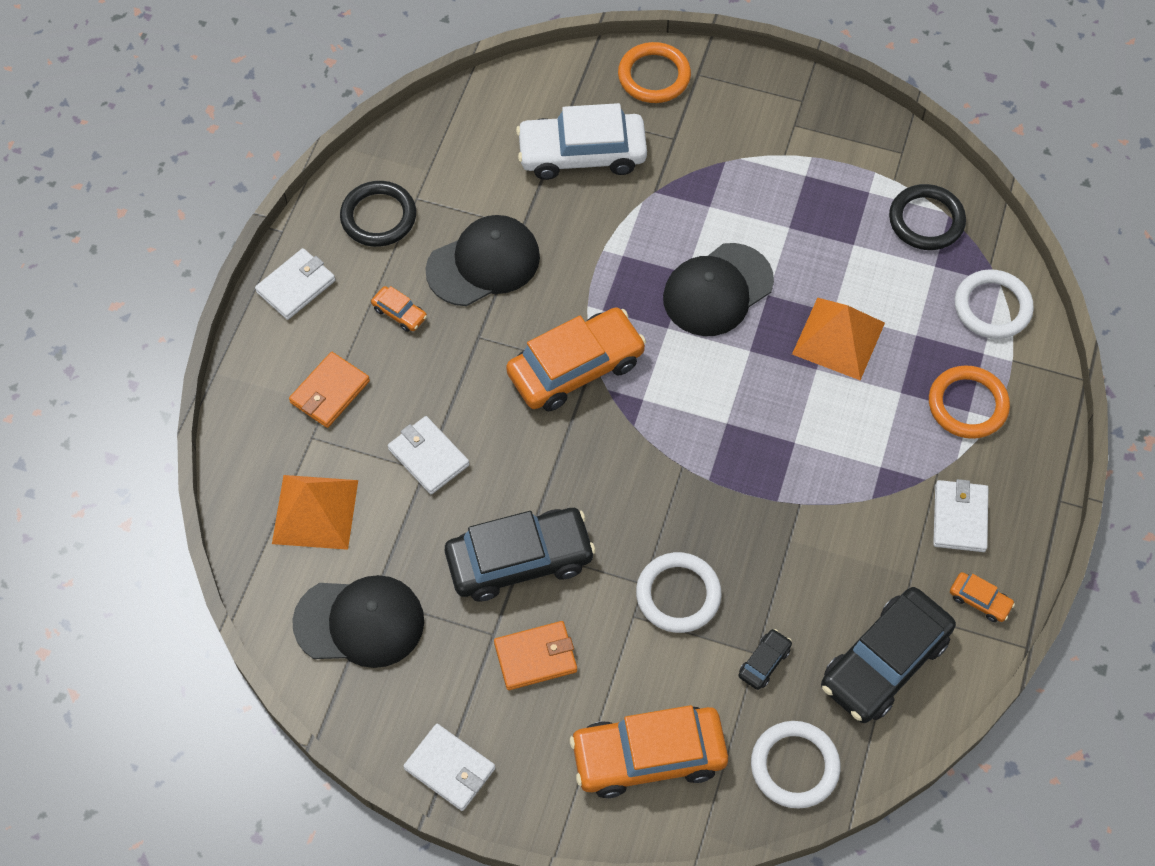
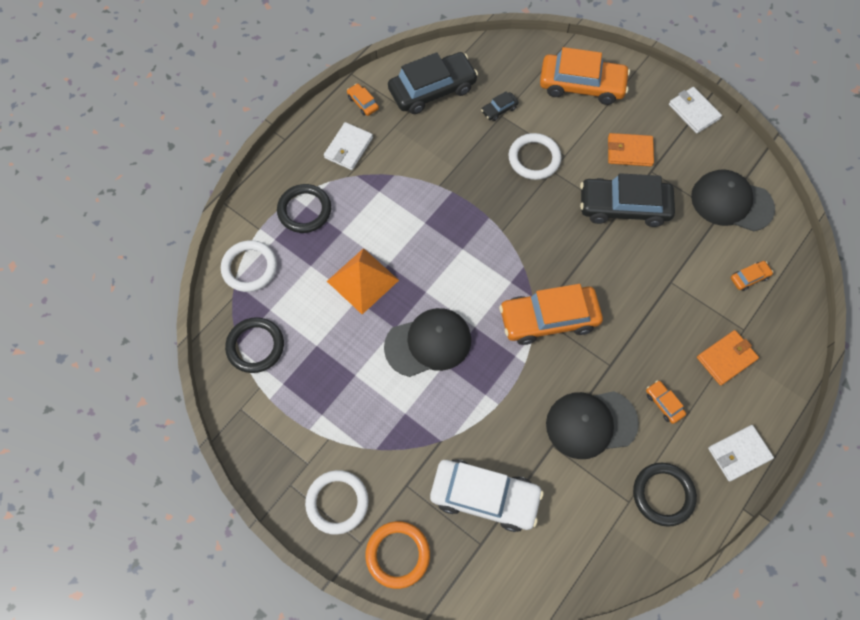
camera: 160 degrees left, 5 degrees up
orange pyramid [272,475,358,550] -> orange car [731,261,773,291]
white wallet [388,416,469,495] -> none
white ring [751,721,840,809] -> white ring moved to [305,470,369,535]
orange ring [929,365,1010,439] -> black ring [277,184,331,233]

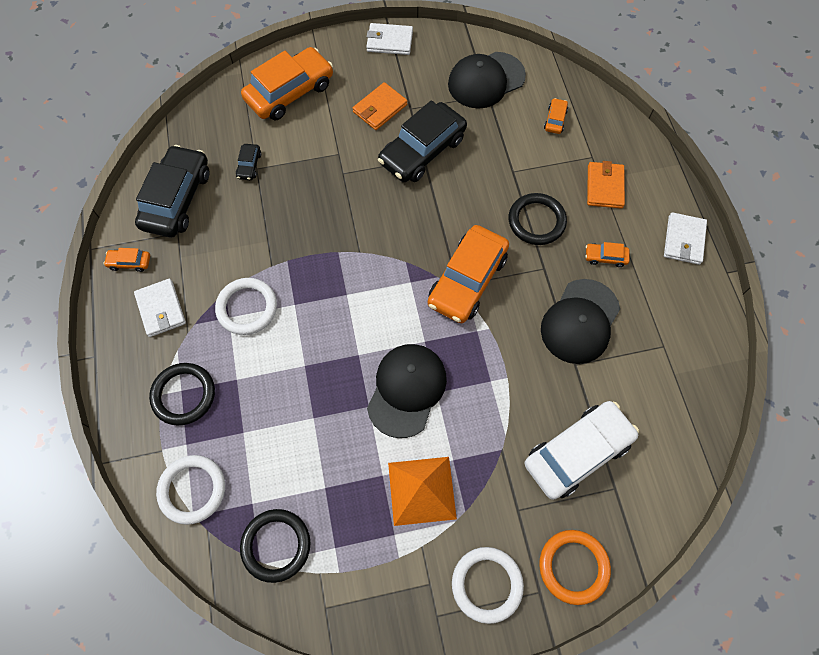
camera: 50 degrees left, 0 degrees up
orange pyramid [327,248,399,314] -> orange pyramid moved to [388,457,457,526]
white ring [509,133,561,180] -> white ring moved to [215,278,277,335]
black ring [633,463,697,527] -> black ring moved to [508,193,567,245]

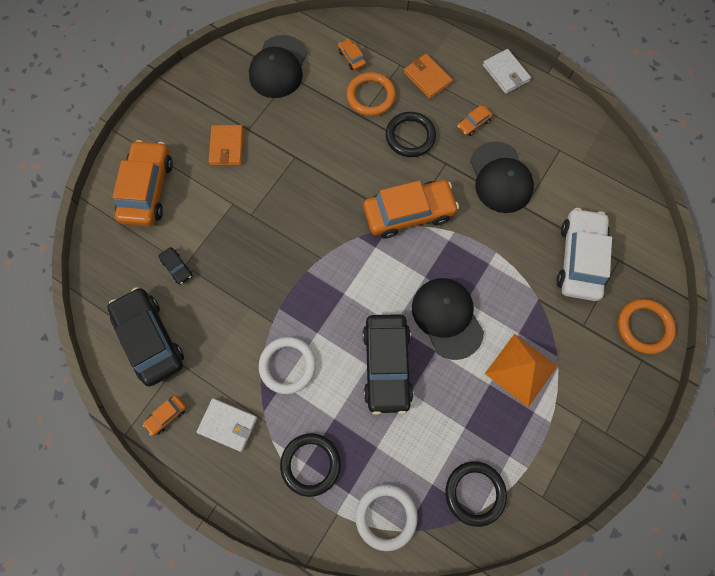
camera: 45 degrees left, 5 degrees up
white wallet [366,23,413,55] -> none
black car [378,100,467,182] -> black car moved to [362,314,414,415]
orange car [428,225,509,323] -> orange car turned 90 degrees counterclockwise [363,180,459,238]
white ring [452,547,524,624] -> none
none -> orange ring [346,72,396,116]

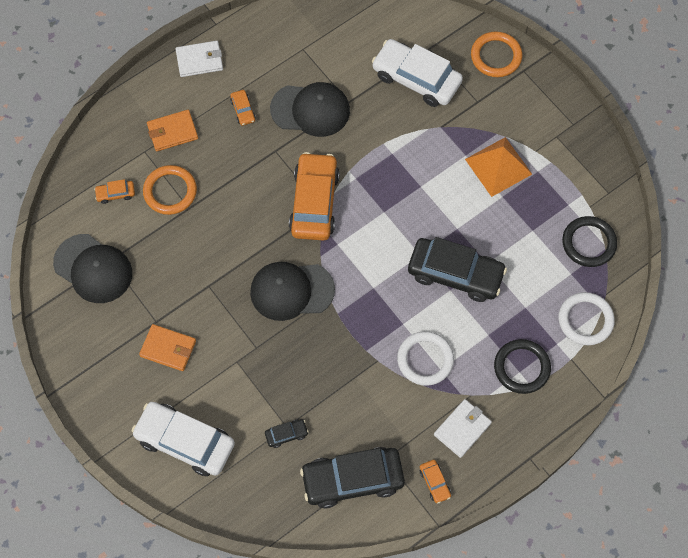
camera: 70 degrees left, 5 degrees down
orange car [113,140,173,226] -> white car [131,402,235,476]
black ring [386,112,436,157] -> none
black cap [412,278,484,360] -> black cap moved to [250,262,335,321]

